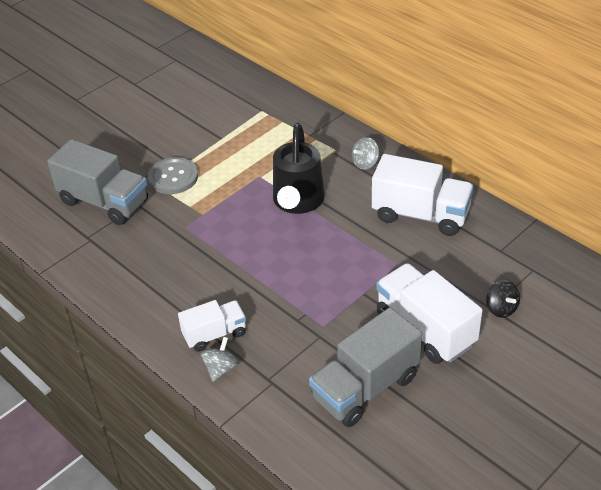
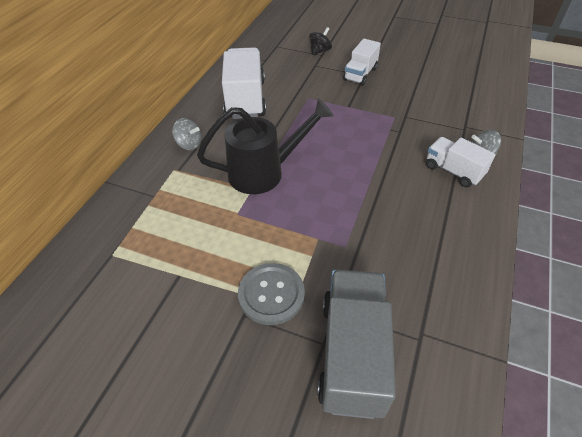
camera: 115 degrees left, 5 degrees up
grey truck [309,308,422,427] -> none
white truck [376,263,483,364] -> white truck [343,39,381,85], size x0.59

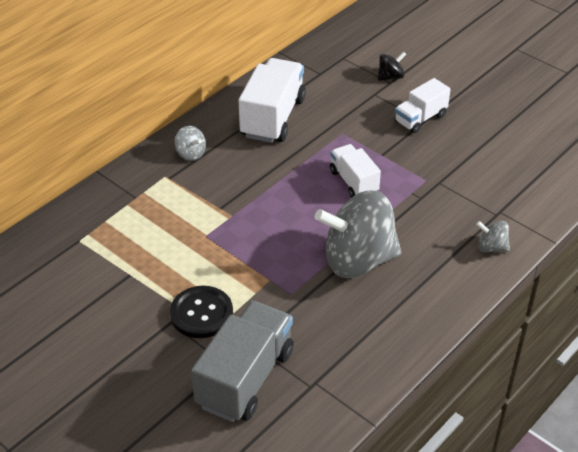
camera: 20 degrees right, 5 degrees down
black watering can [197,98,334,194] -> none
grey button [238,263,305,325] -> black button [170,286,233,338]
white truck [426,137,496,188] -> white truck moved to [330,144,381,198]
none -> grey spinning top [315,190,401,278]

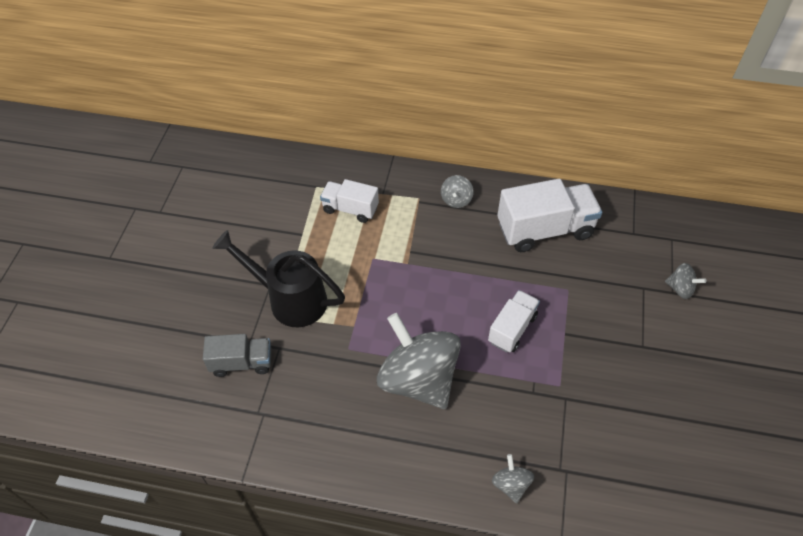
camera: 60 degrees right, 10 degrees up
black button [170,286,233,338] -> black watering can [212,230,345,328]
grey truck [191,301,294,422] -> grey truck [203,334,271,377], size x0.59
black spinning top [378,52,406,81] -> grey spinning top [665,263,706,299]
white truck [395,78,451,133] -> white truck moved to [320,179,379,223]

